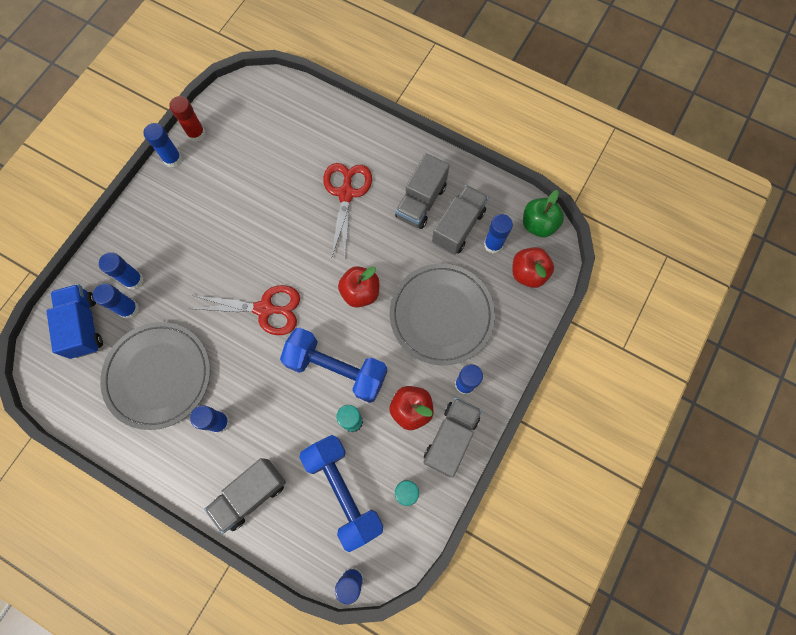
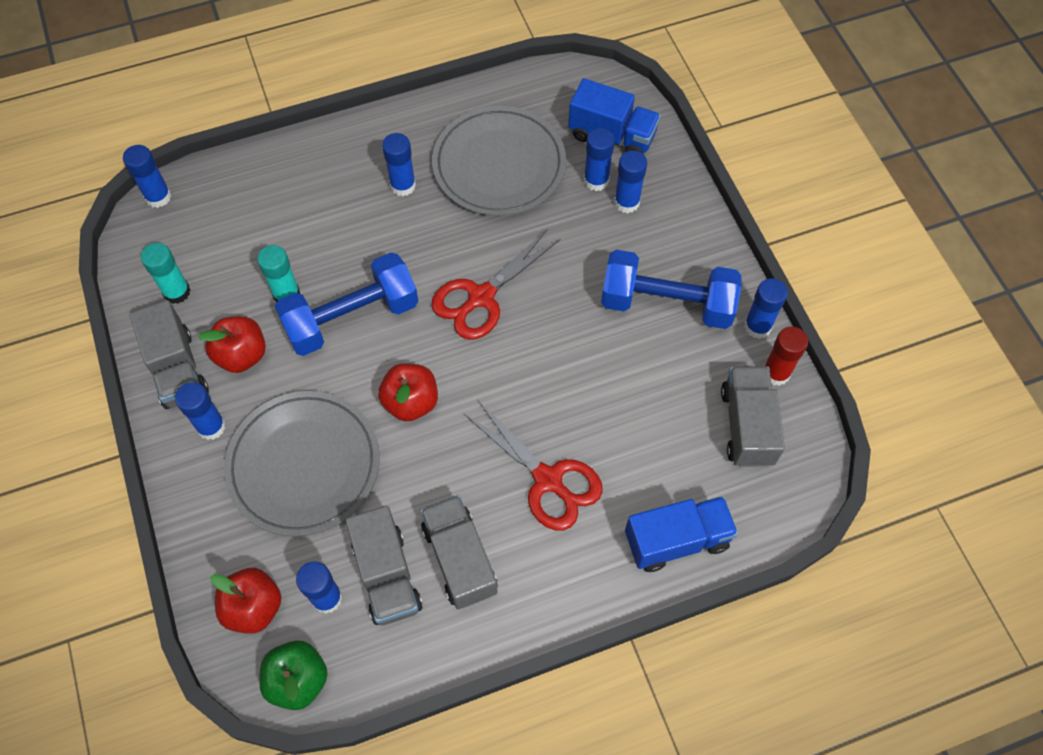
camera: 130 degrees right, 10 degrees down
grey truck [204,458,286,534] -> grey truck moved to [721,366,785,467]
blue dumbbell [299,435,383,552] -> blue dumbbell moved to [601,250,741,329]
none -> blue truck [625,496,738,572]

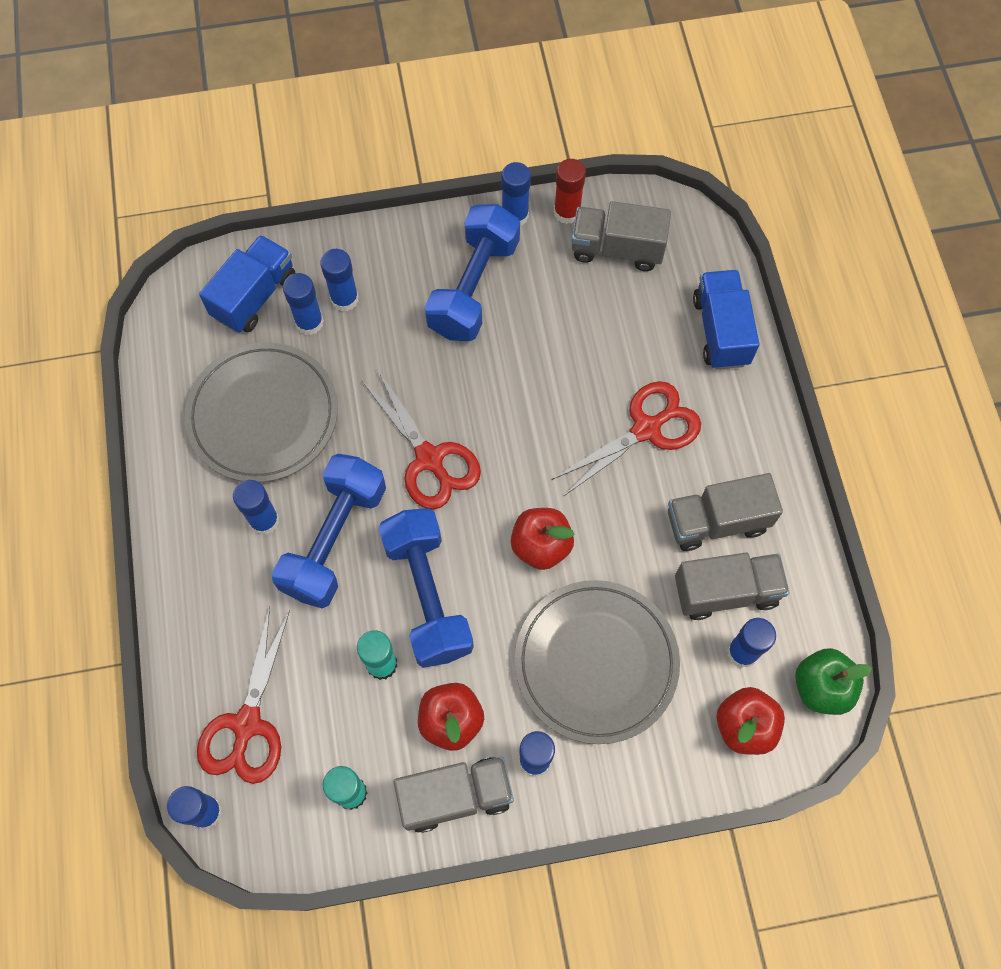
camera: 80 degrees left, 5 degrees up
none -> red scissors [197,606,290,784]
none -> blue dumbbell [271,454,386,608]

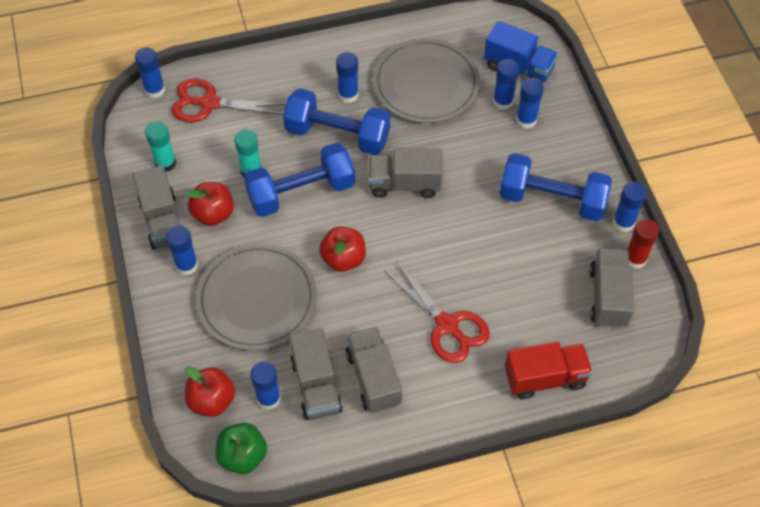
camera: 85 degrees right, 10 degrees down
red scissors [361,370,481,510] -> grey truck [368,148,443,198]
blue truck [693,270,760,370] -> red truck [505,342,593,399]

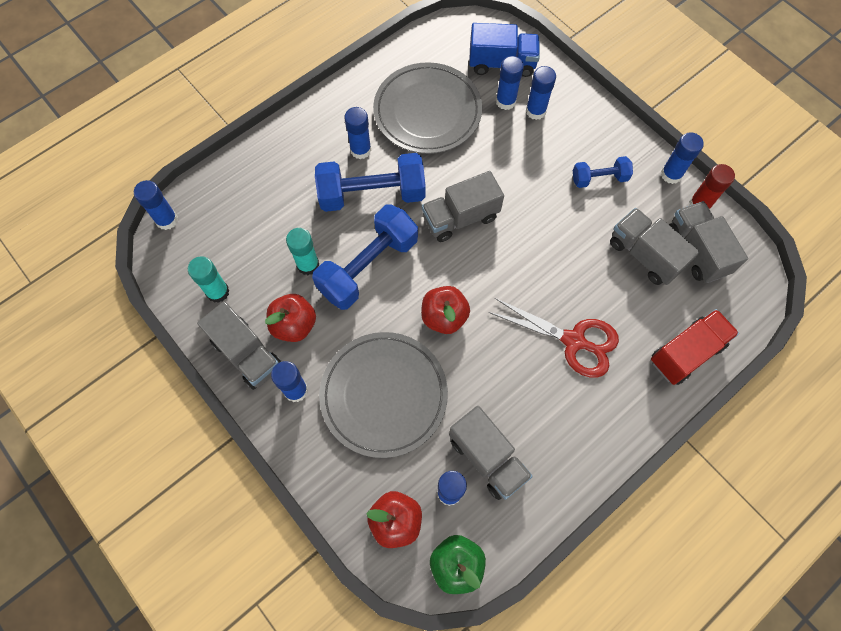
camera: 25 degrees left, 10 degrees up
red scissors [171,79,286,122] -> none
grey truck [346,327,402,413] -> grey truck moved to [610,208,699,285]
blue dumbbell [499,153,612,221] -> blue dumbbell [573,156,633,188], size x0.53

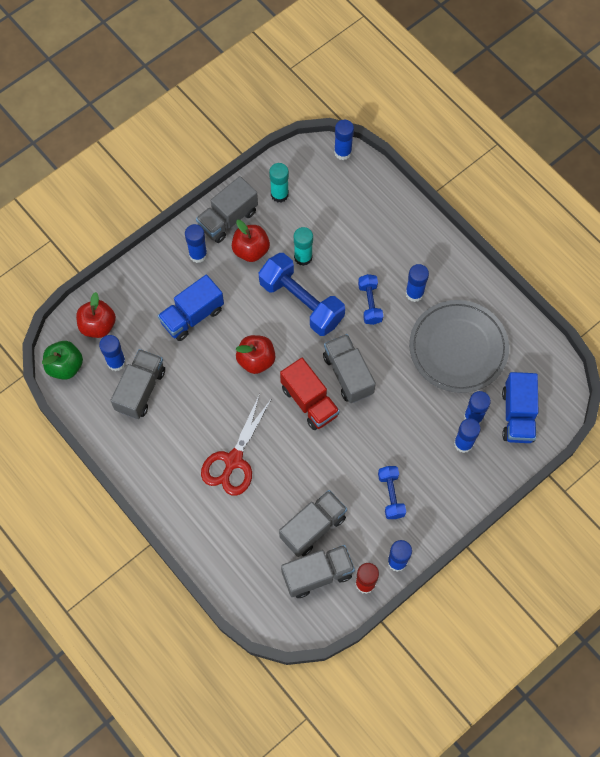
camera: 90 degrees right, 0 degrees up
blue dumbbell [315,153,426,212] -> blue dumbbell [358,274,383,325], size x0.53
grey plate [319,332,448,458] -> blue truck [158,275,224,341]
grey truck [449,406,533,500] -> grey truck turned 150 degrees clockwise [111,349,165,419]
red truck [651,309,739,385] -> red truck moved to [280,358,340,430]

